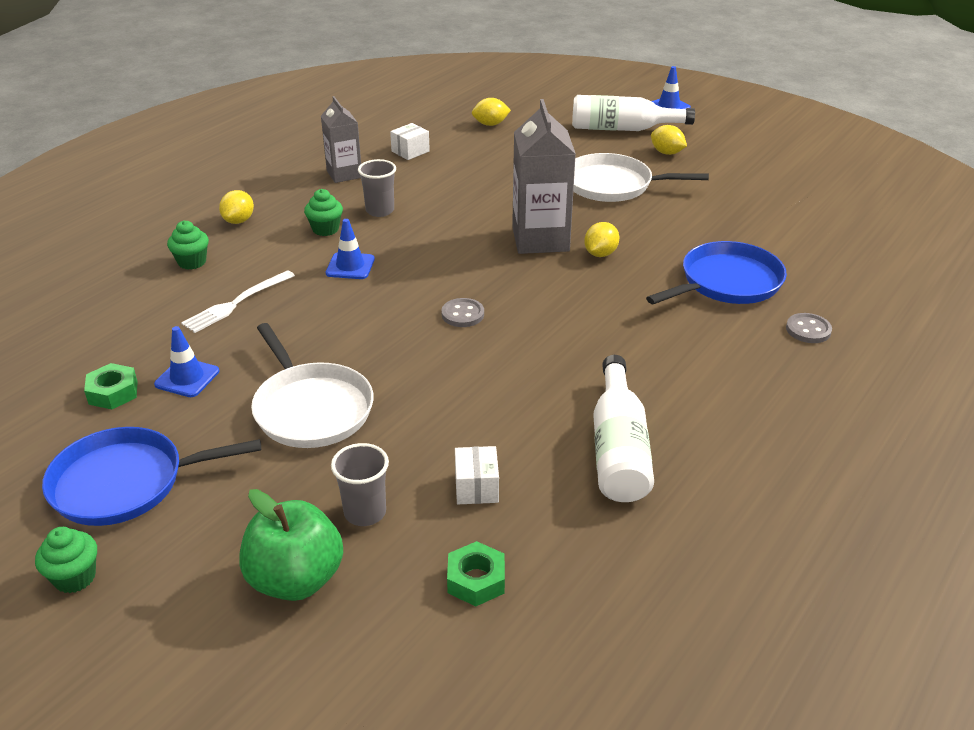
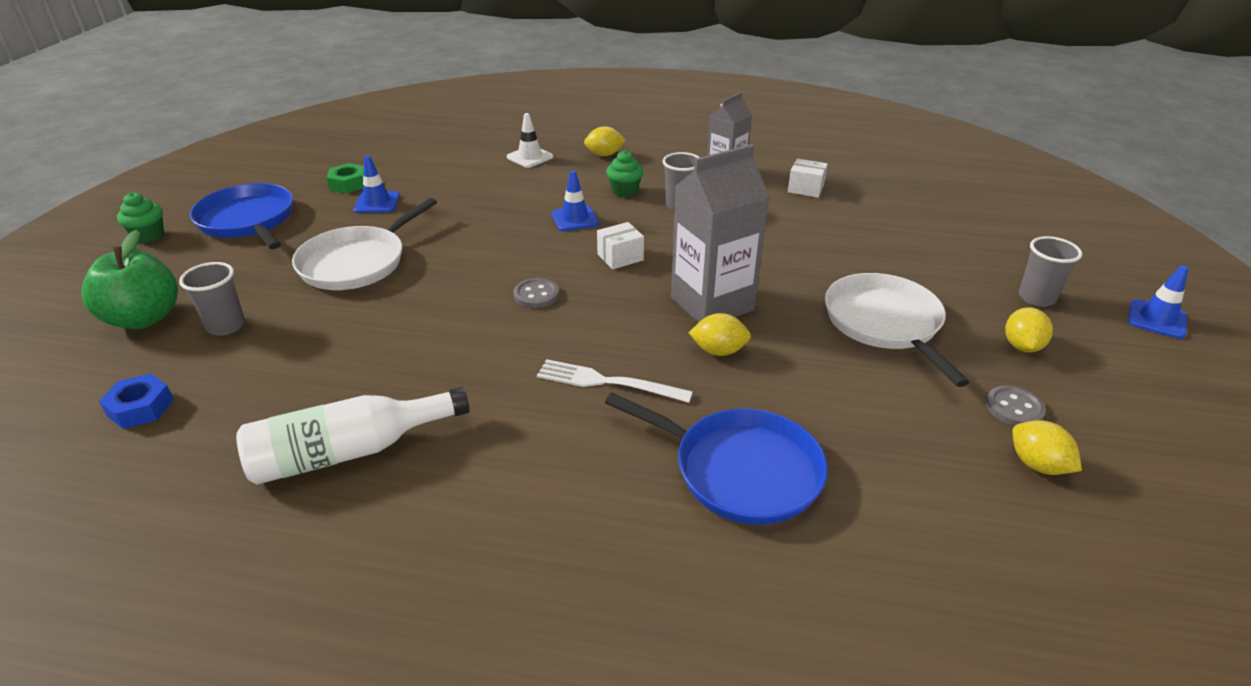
camera: 65 degrees right, 0 degrees up
green cupcake [167,221,209,270] -> white traffic cone [507,113,553,168]
white fork [181,270,295,333] -> white fork moved to [537,359,693,403]
green nut [447,541,505,606] -> blue nut [99,373,174,429]
white box [455,446,499,504] -> white box moved to [597,222,644,269]
yellow lemon [472,98,511,126] -> yellow lemon moved to [1012,420,1082,475]
white bottle [572,95,695,131] -> grey cup [1019,236,1082,307]
grey button [786,313,832,343] -> grey button moved to [986,386,1046,426]

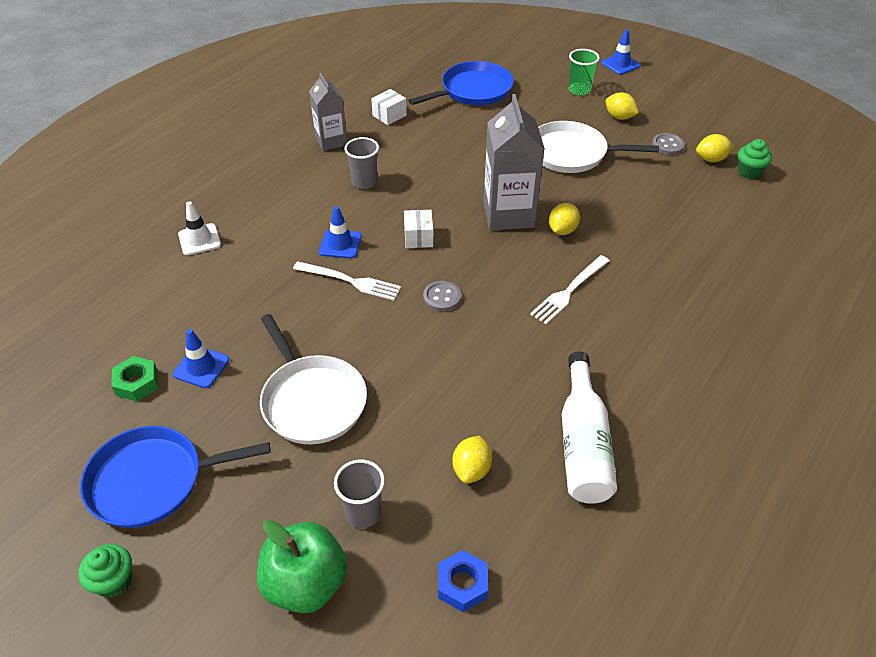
camera: 65 degrees left, 10 degrees up
yellow lemon [584,126,626,156] -> yellow lemon moved to [452,436,492,484]
blue pan [605,393,828,525] -> blue pan moved to [409,61,514,105]
green cupcake [606,150,643,197] -> green cupcake moved to [738,139,772,179]
grey cup [1019,236,1082,307] -> green cup [568,49,600,95]
none -> white fork [293,261,401,301]

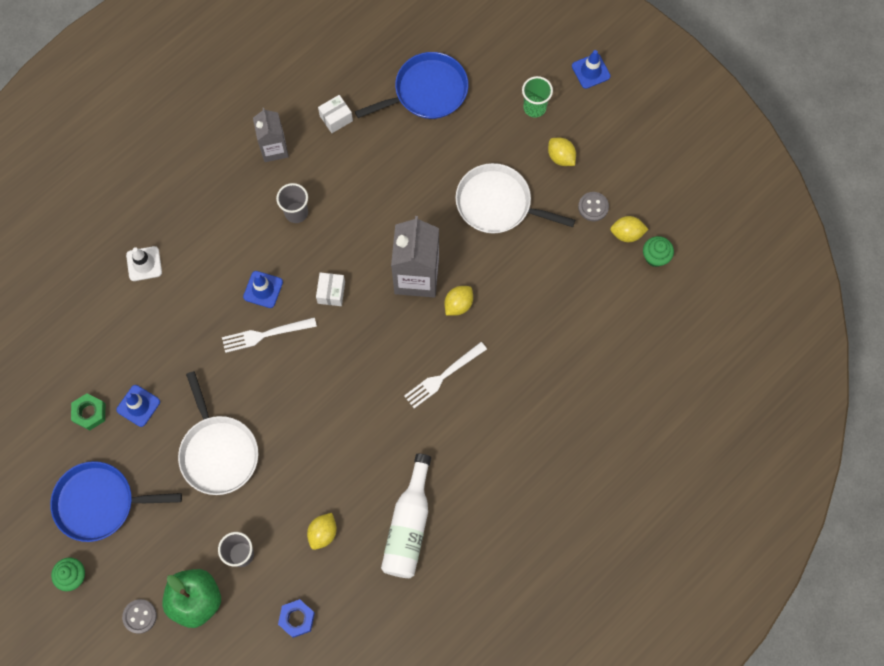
camera: 10 degrees right, 25 degrees up
white fork [293,261,401,301] -> white fork turned 135 degrees clockwise [222,317,317,353]
grey button [423,281,461,311] -> grey button moved to [122,599,157,634]

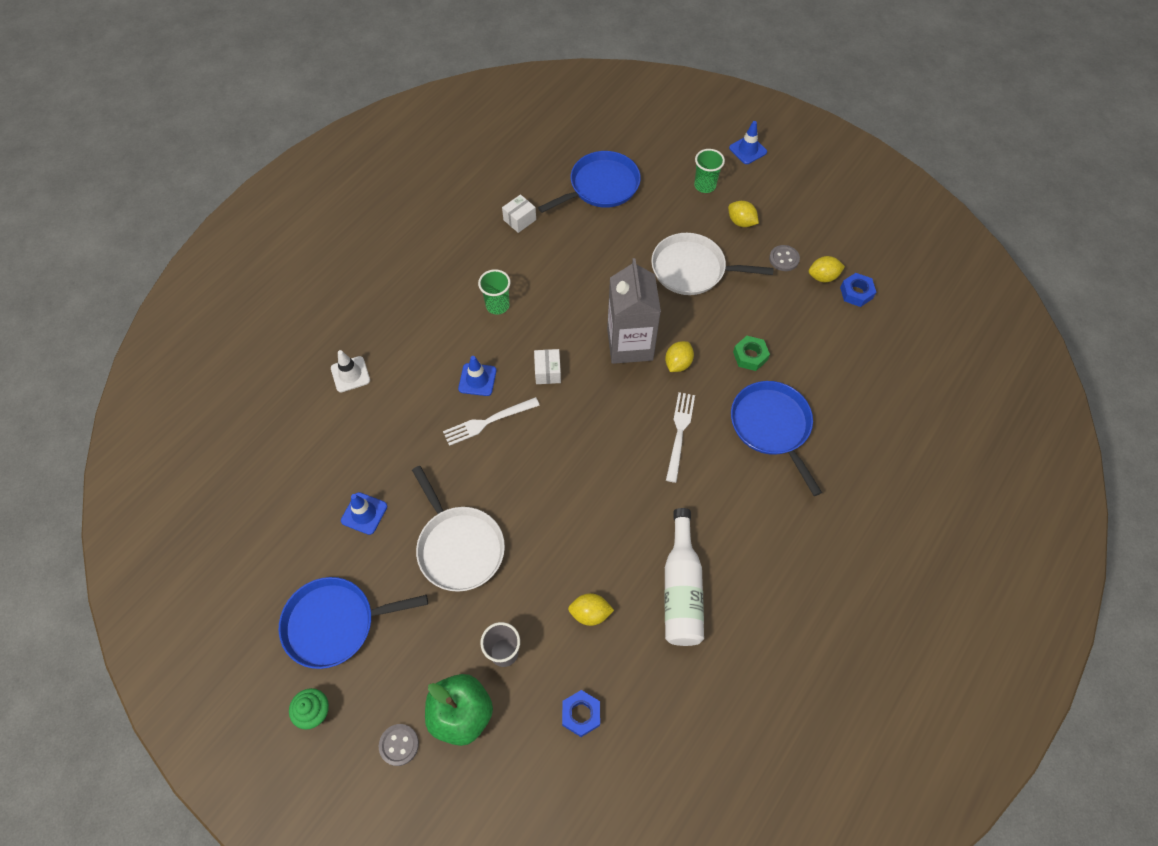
camera: 10 degrees left, 10 degrees down
green nut [71,393,105,431] -> green nut moved to [733,336,770,371]
grey carton [253,108,289,162] -> none
grey cup [276,183,308,223] -> green cup [478,269,511,315]
yellow lemon [307,513,337,550] -> yellow lemon turned 75 degrees clockwise [568,593,614,626]
white fork [404,342,487,408] -> white fork turned 150 degrees clockwise [666,392,695,483]
green cupcake [643,236,674,267] -> blue nut [840,273,876,307]
none -> blue pan [731,381,822,496]

